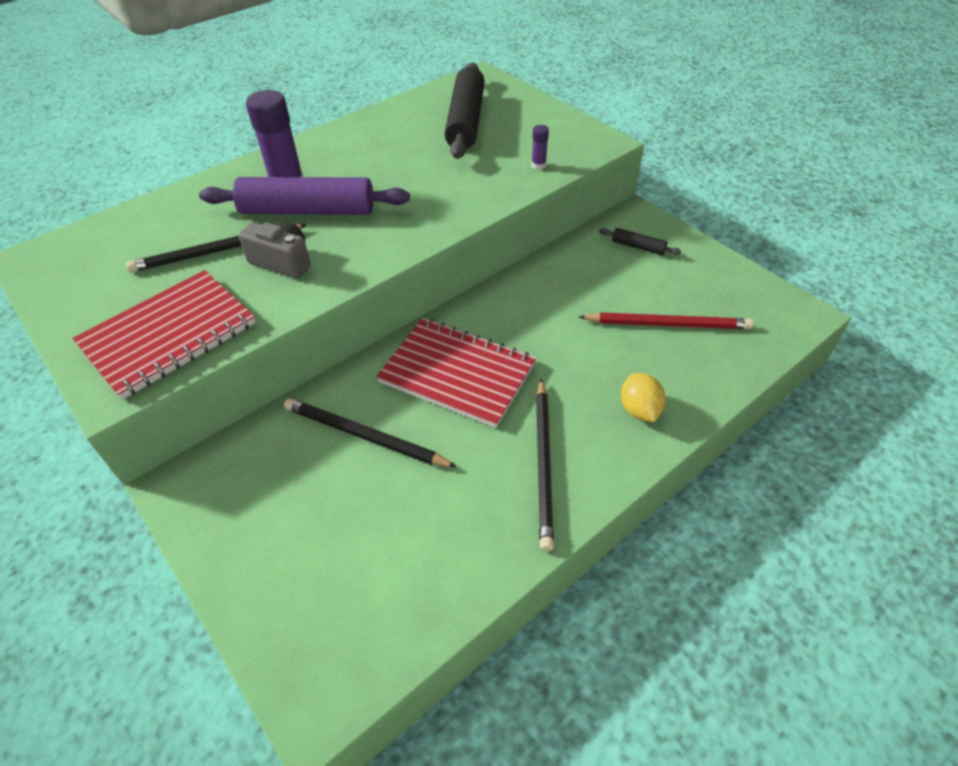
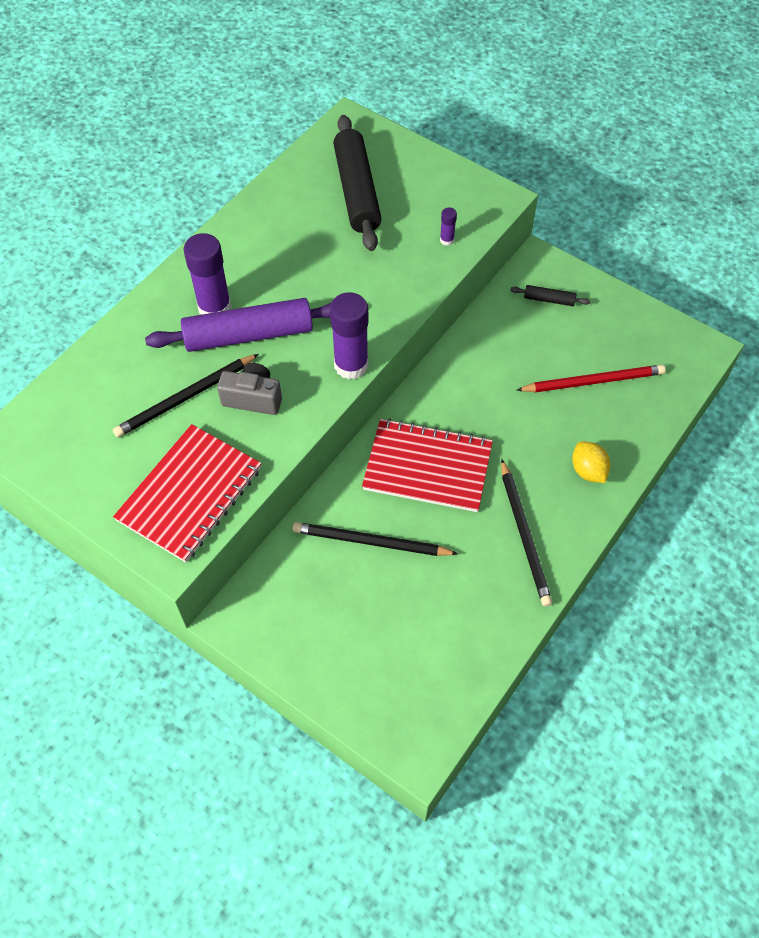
camera: 15 degrees left, 10 degrees up
none -> purple glue stick [330,292,369,380]

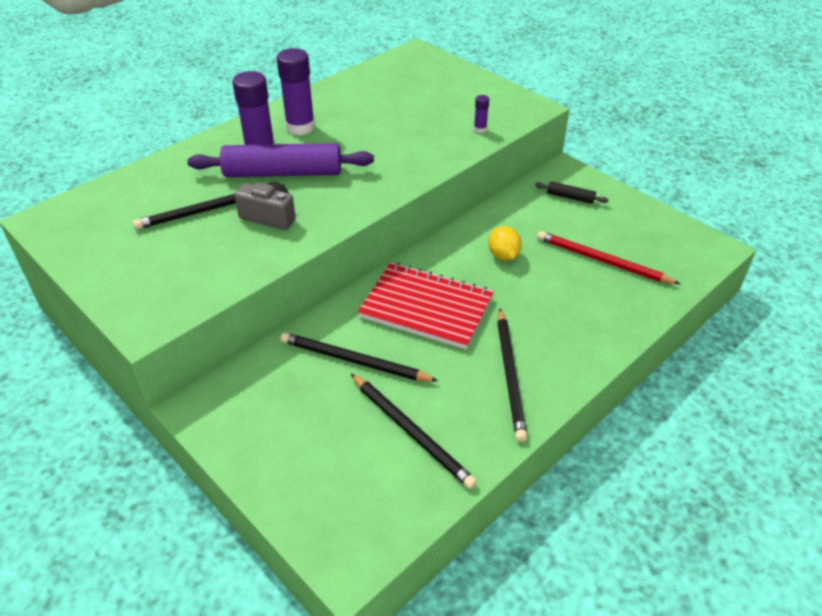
camera: 10 degrees right, 15 degrees down
red notebook [113,424,262,562] -> none
purple glue stick [330,292,369,380] -> purple glue stick moved to [277,48,315,135]
black rolling pin [333,115,382,251] -> none
red pencil [517,365,666,392] -> red pencil turned 150 degrees counterclockwise [537,231,680,284]
yellow lemon [572,441,611,483] -> yellow lemon moved to [488,226,522,261]
none -> black pencil [351,374,477,489]

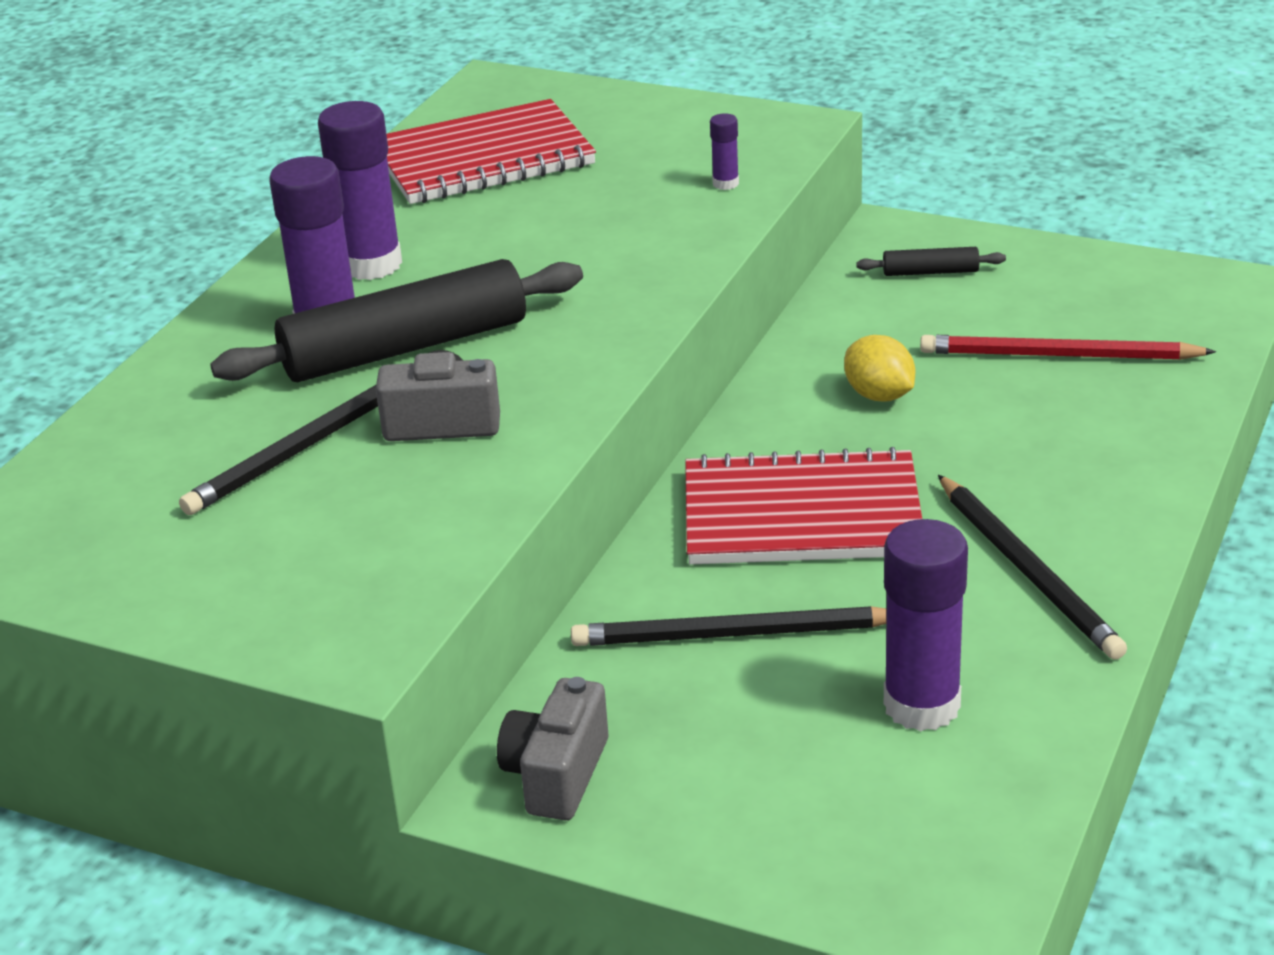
camera: 20 degrees left, 10 degrees down
purple rolling pin [187,143,374,177] -> black rolling pin [210,259,583,382]
black pencil [351,374,477,489] -> purple glue stick [884,519,968,731]
none -> red notebook [387,99,596,204]
none -> grey camera [497,677,608,820]

